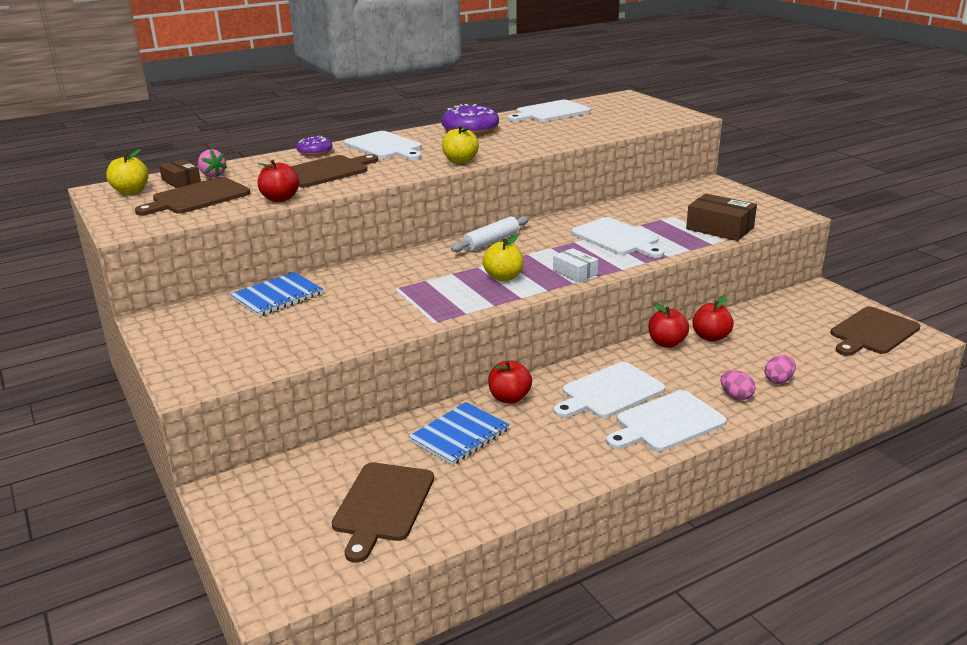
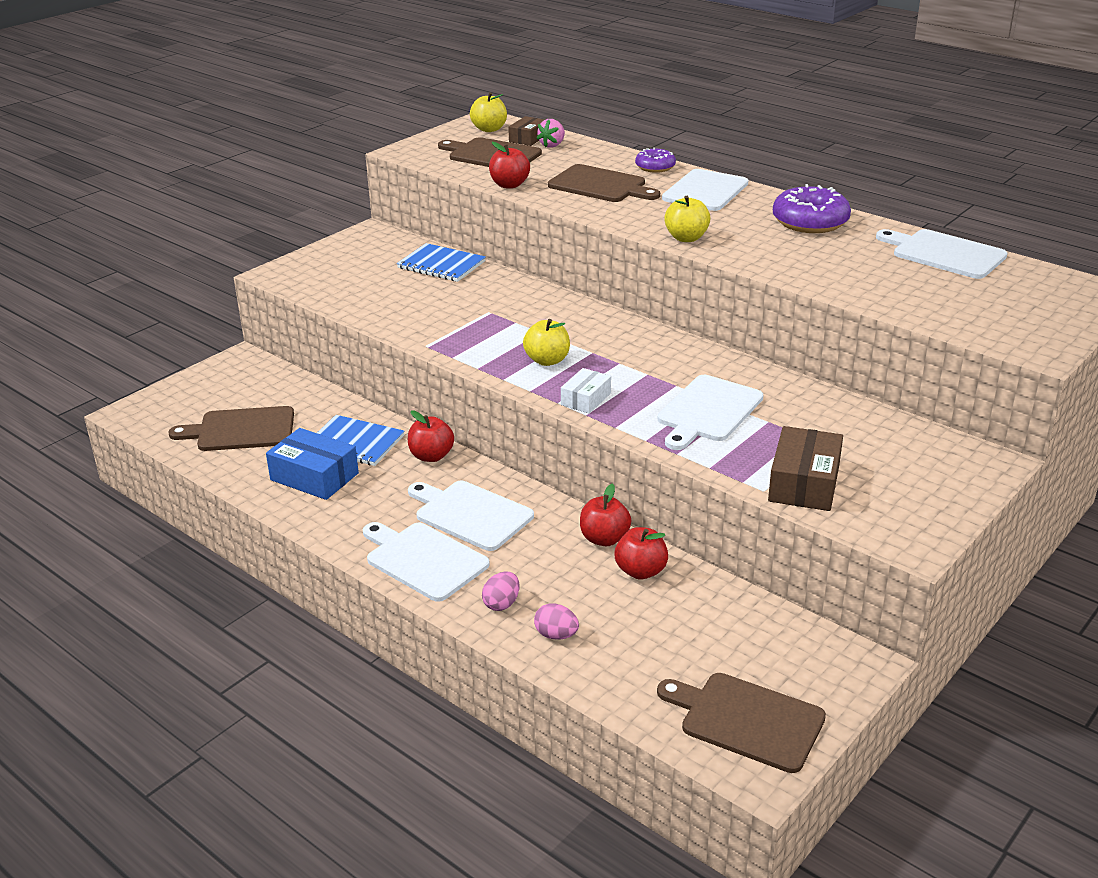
camera: 70 degrees right, 5 degrees up
white rolling pin [451,216,529,252] -> none
none -> blue box [266,428,359,500]

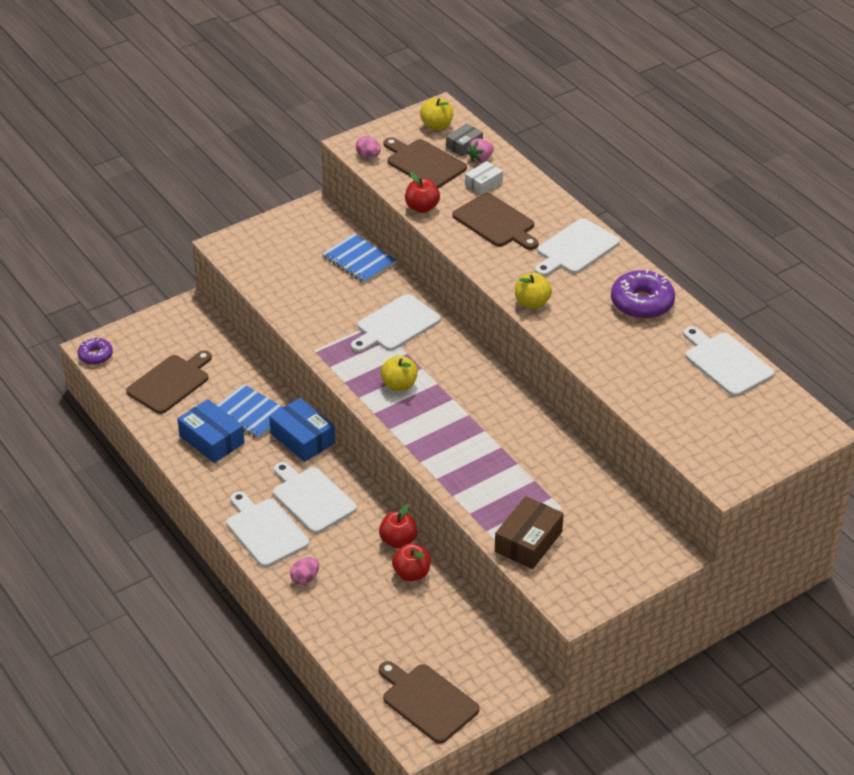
camera: 15 degrees right, 10 degrees up
brown cutting board [169,406,294,451] -> brown cutting board turned 120 degrees clockwise [126,351,212,414]
red apple [408,410,454,462] -> blue box [269,398,335,462]
brown box [508,116,545,146] -> grey box [446,123,483,157]
pink egg [534,603,579,640] -> pink egg moved to [356,136,381,158]
white box [561,368,611,414] -> white box moved to [465,161,503,195]
purple donut [635,148,676,173] -> purple donut moved to [78,338,113,365]
white cutting board [658,375,763,450] -> white cutting board moved to [351,294,441,352]

